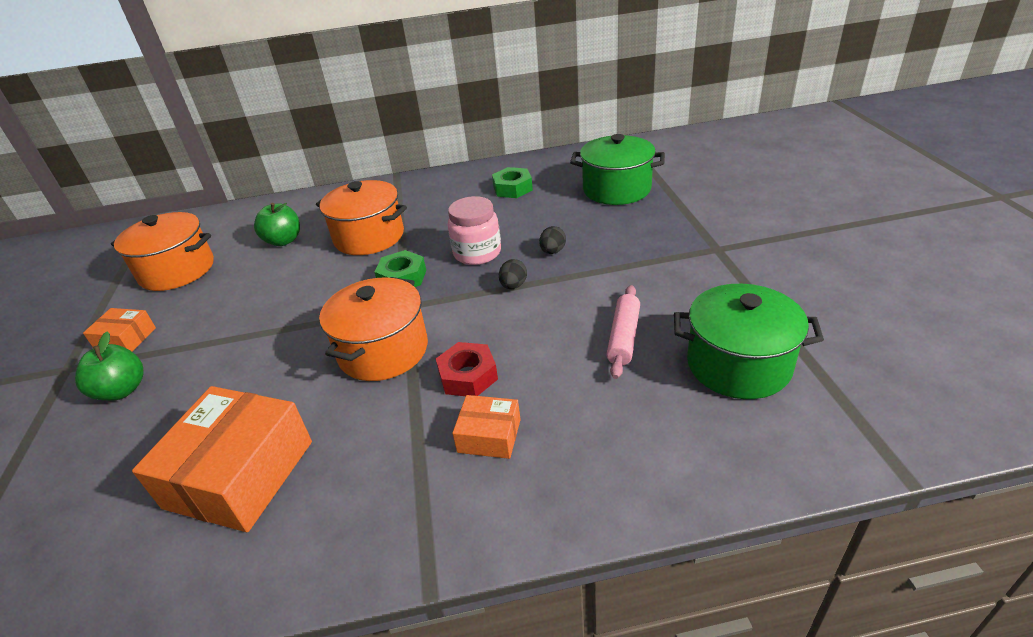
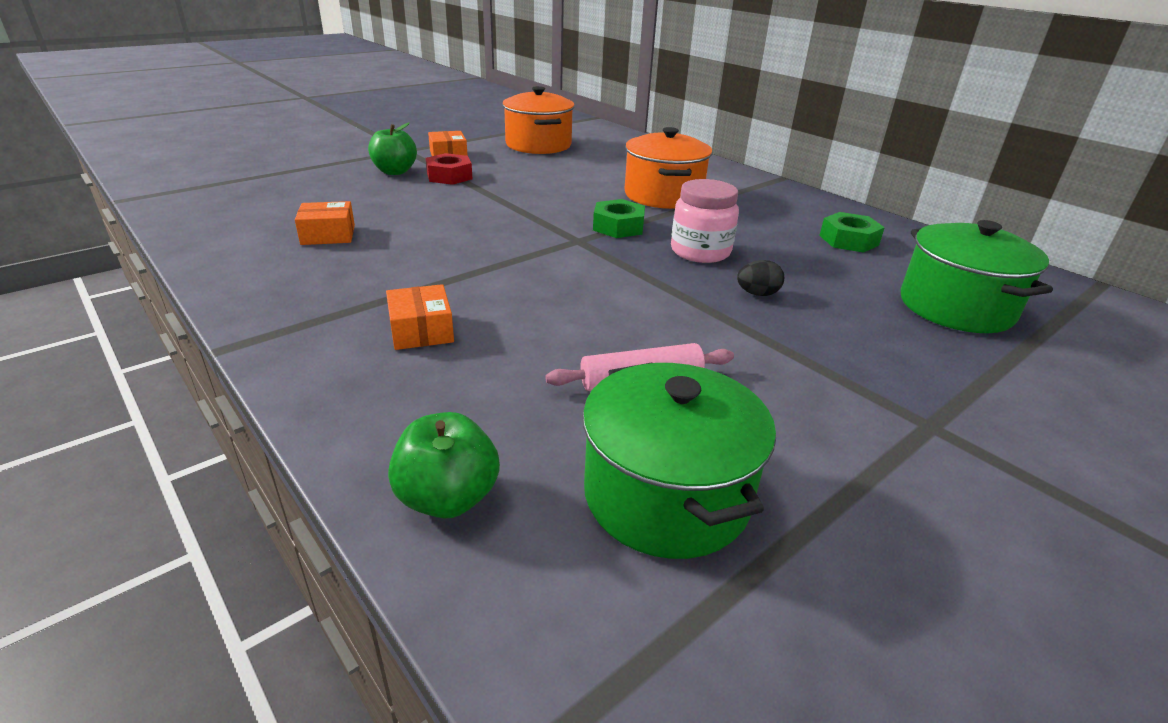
camera: 55 degrees right, 5 degrees down
orange box [132,386,312,532] -> orange box [295,201,355,245], size x0.50
green apple [254,203,300,246] -> green apple moved to [388,412,500,519]
orange pot [319,277,428,381] -> none
red nut [436,342,498,396] -> red nut moved to [426,153,472,185]
black egg [499,259,527,289] -> none

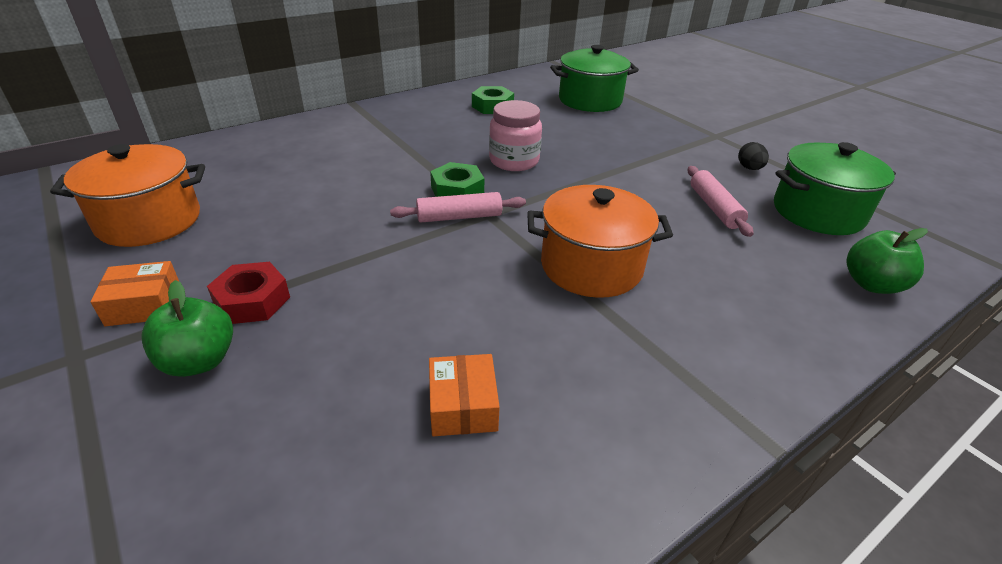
camera: 85 degrees left, 5 degrees up
orange box [386,284,454,350] -> none
orange pot [625,127,712,209] -> orange pot moved to [527,185,673,298]
black egg [737,260,784,296] -> black egg moved to [738,142,769,170]
none -> pink rolling pin [390,192,526,223]

